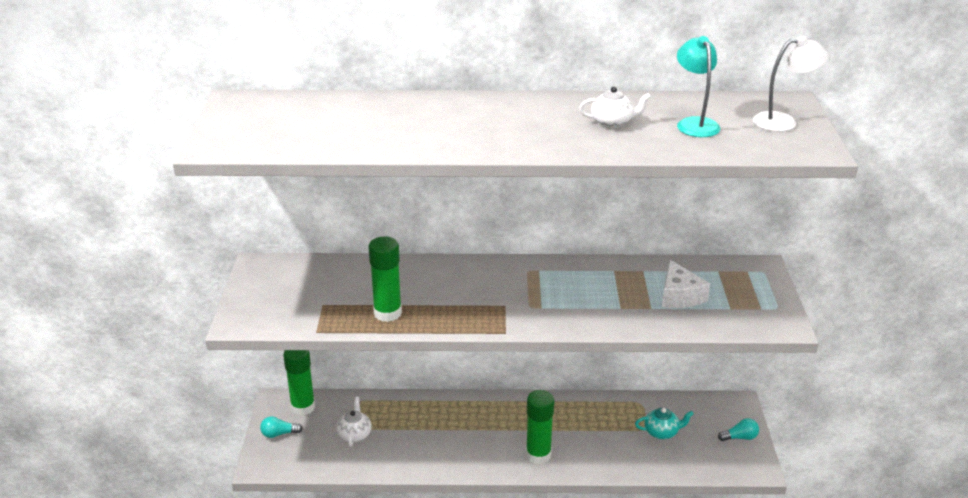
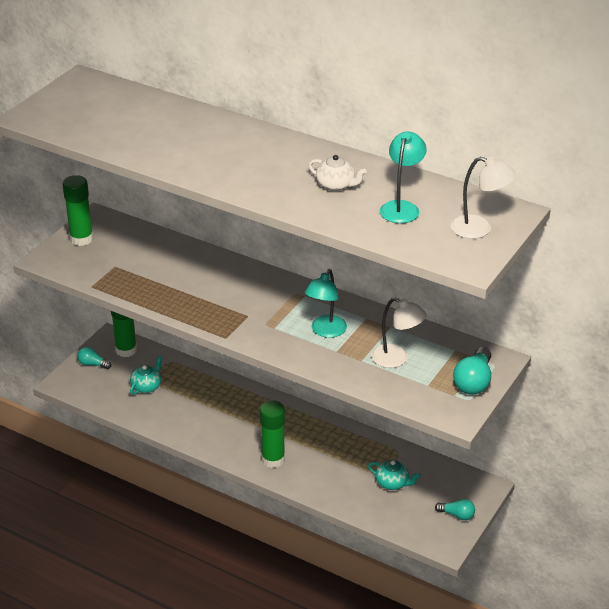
camera: 30 degrees right, 5 degrees up
white teapot [336,397,372,447] -> turquoise teapot [130,355,162,395]
green glue stick [368,236,402,322] -> green glue stick moved to [63,175,93,246]
white cheese [662,260,710,308] -> white lamp [371,298,427,368]
none -> turquoise lamp [305,269,347,338]
none -> turquoise light bulb [453,347,491,395]

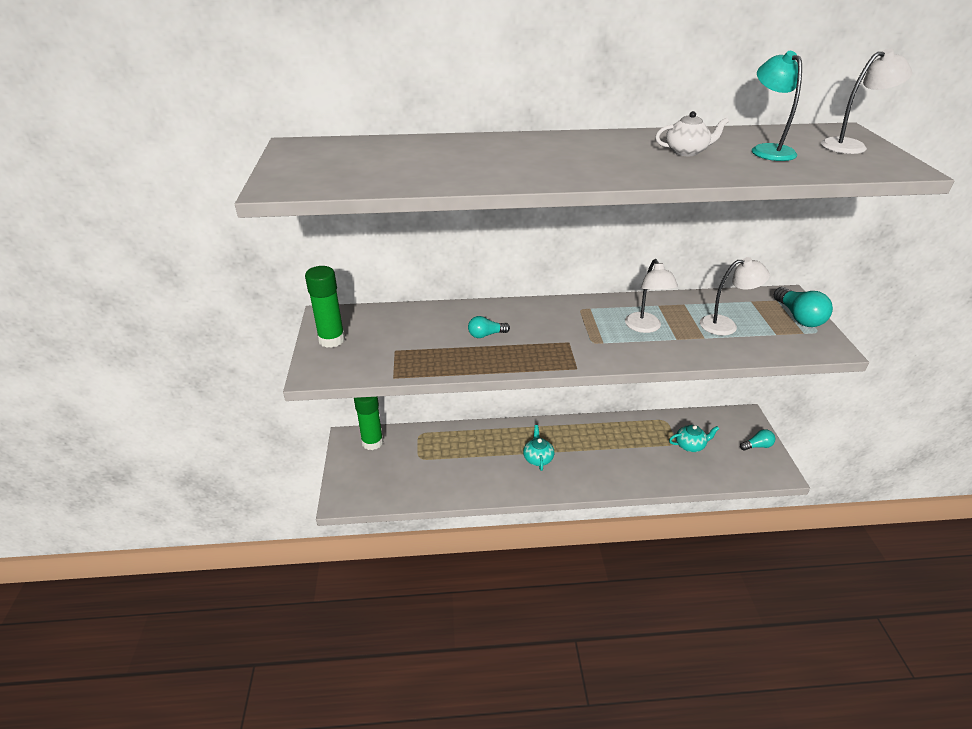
camera: 35 degrees left, 0 degrees up
turquoise light bulb [77,347,112,369] -> turquoise light bulb moved to [468,316,510,338]
turquoise teapot [130,355,162,395] -> turquoise teapot moved to [523,425,554,471]
green glue stick [260,400,285,468] -> none
turquoise lamp [305,269,347,338] -> white lamp [625,259,678,333]

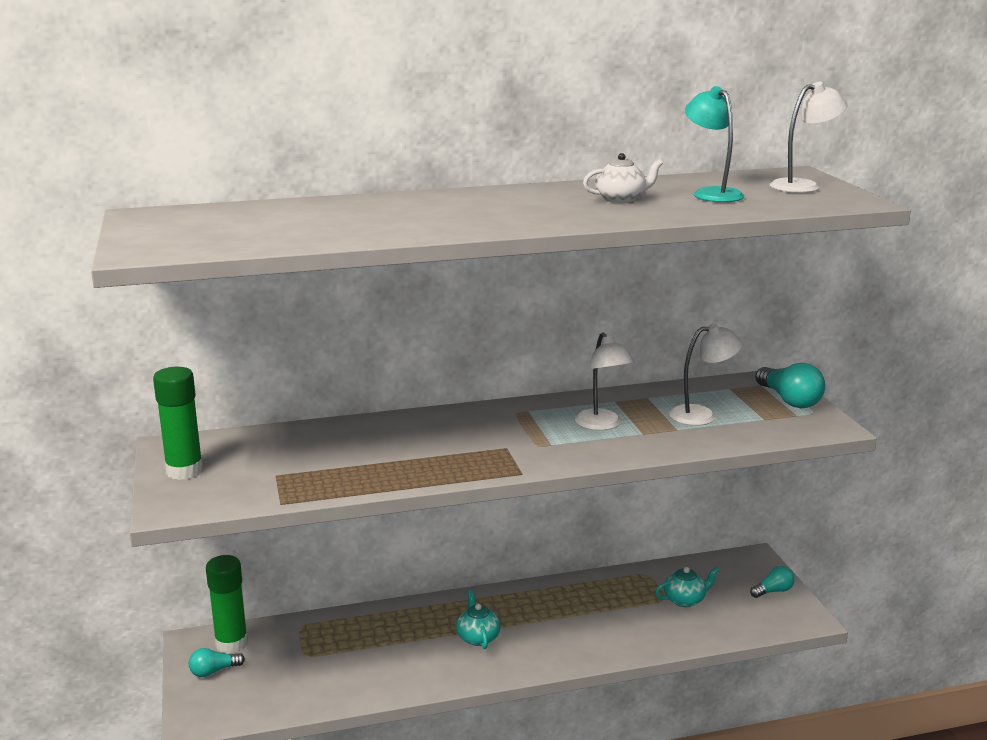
camera: 10 degrees left, 15 degrees down
turquoise light bulb [468,316,510,338] -> turquoise light bulb moved to [189,648,245,677]

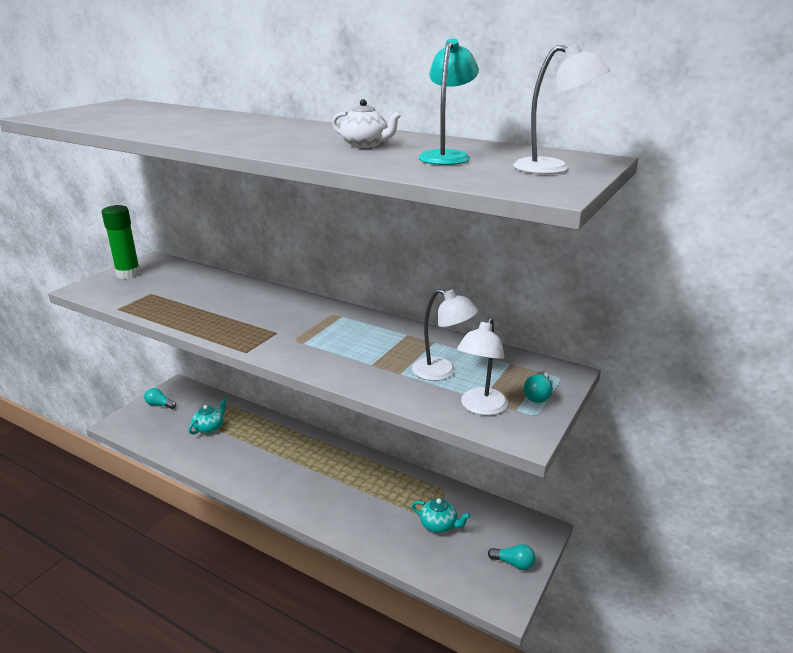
camera: 45 degrees right, 5 degrees up
green glue stick [206,555,248,654] -> none
turquoise teapot [456,590,501,649] -> turquoise teapot moved to [188,398,227,434]
white lamp [575,332,634,431] -> white lamp moved to [457,317,508,415]
turquoise light bulb [755,363,825,408] -> turquoise light bulb [524,371,553,403], size x0.60

